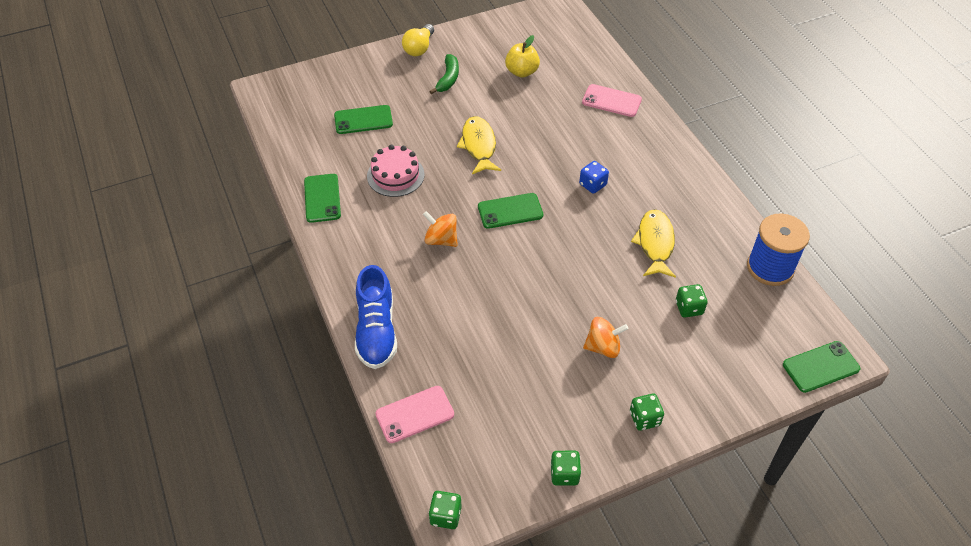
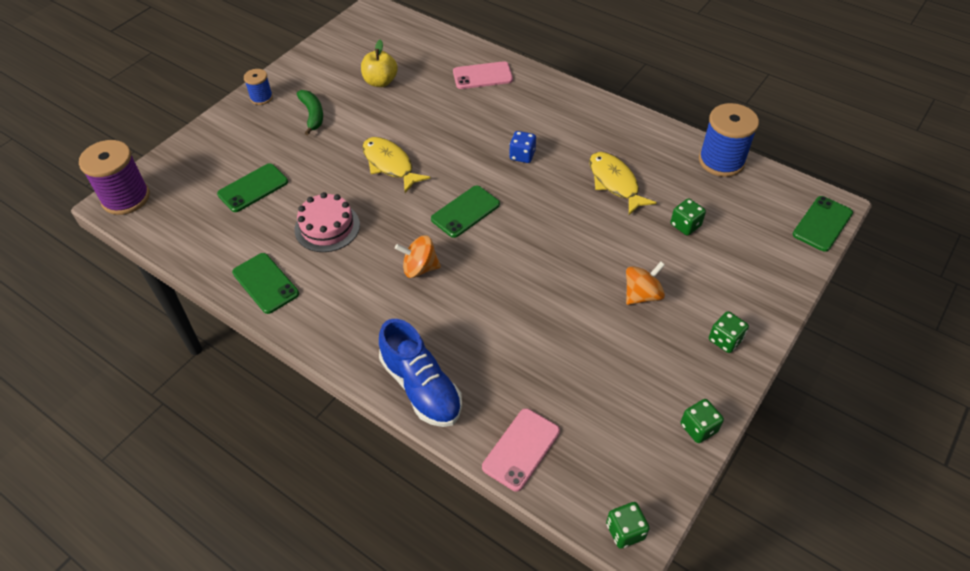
camera: 30 degrees left, 0 degrees up
yellow light bulb [402,24,434,56] -> blue spool [244,69,273,105]
none -> purple spool [79,140,150,215]

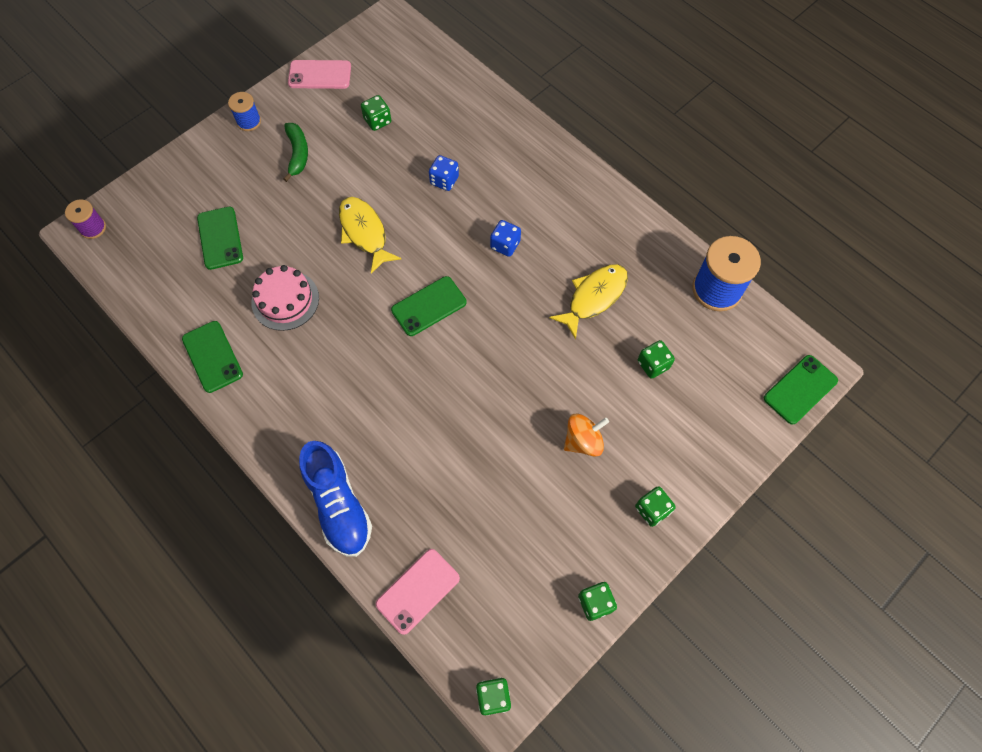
camera: 10 degrees right, 15 degrees up
purple spool [79,140,150,215] -> purple spool [65,199,106,239], size x0.53
green phone [217,163,288,212] -> green phone turned 75 degrees counterclockwise [197,207,243,270]
yellow apple [361,39,398,87] -> green dice [361,95,391,131]
orange spinning top [395,235,441,278] -> none
pink phone [453,61,513,89] -> pink phone moved to [288,60,351,89]
yellow fish [589,152,657,215] -> yellow fish turned 60 degrees clockwise [549,265,628,340]
none -> blue dice [429,155,459,191]

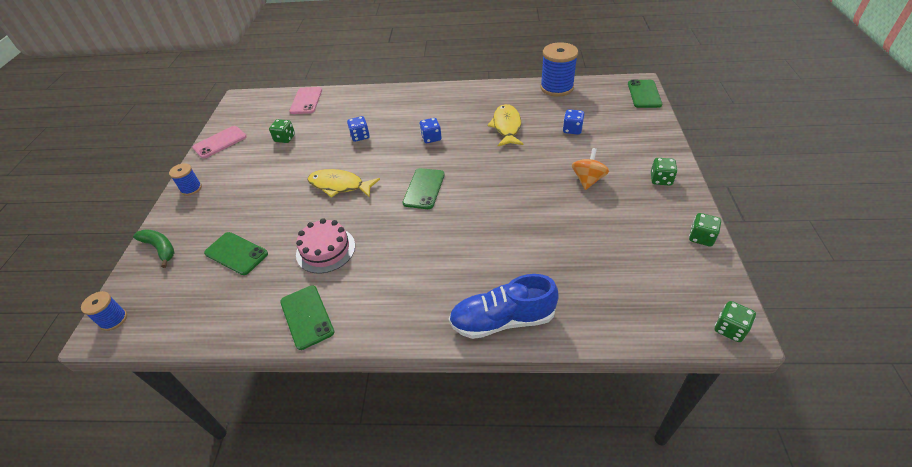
camera: 40 degrees left, 20 degrees down
purple spool [65,199,106,239] -> blue spool [81,291,127,331]
green phone [182,321,243,393] -> green phone turned 45 degrees clockwise [280,285,334,350]
green banana [283,123,308,182] -> green banana moved to [133,229,174,268]
blue shoe [299,441,372,557] -> blue shoe turned 150 degrees clockwise [449,274,559,339]
pink phone [376,549,460,635] -> pink phone moved to [289,87,322,114]
green dice [638,340,675,379] -> blue dice [563,109,584,135]

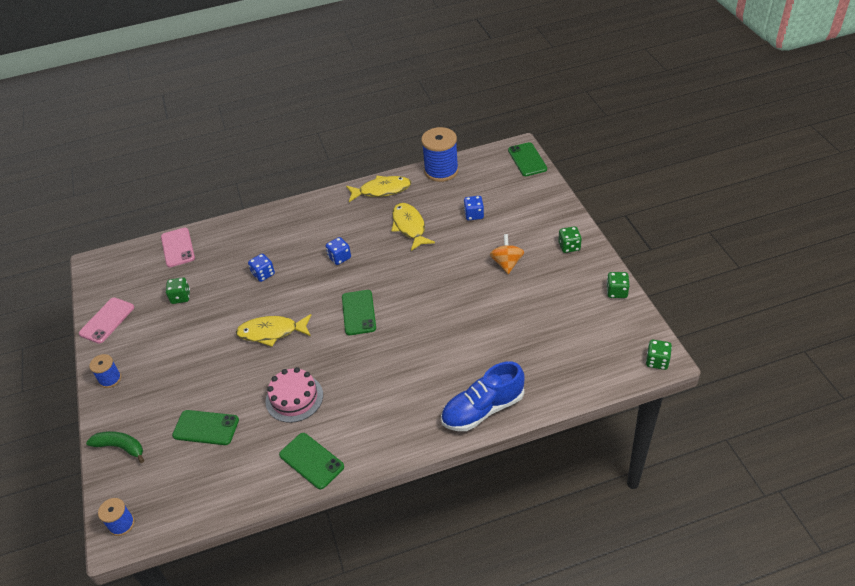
camera: 20 degrees left, 0 degrees up
none -> yellow fish [346,176,411,202]

